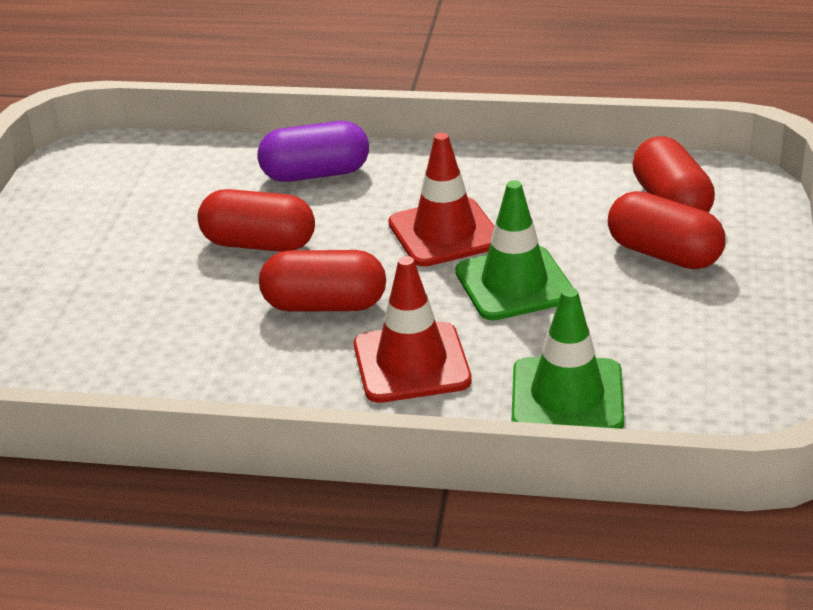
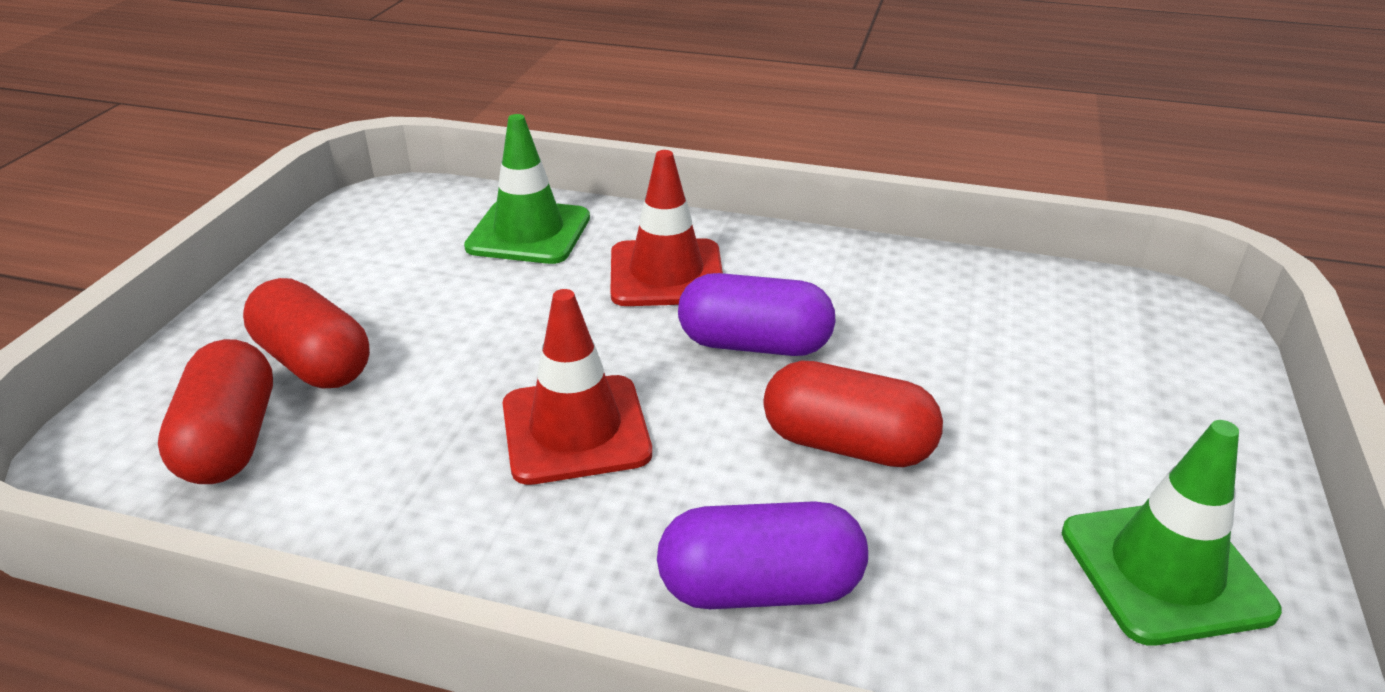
camera: 175 degrees left, 0 degrees up
red capsule [259,250,386,312] -> purple capsule [678,273,836,356]
green traffic cone [455,180,573,321] -> green traffic cone moved to [1062,420,1282,646]

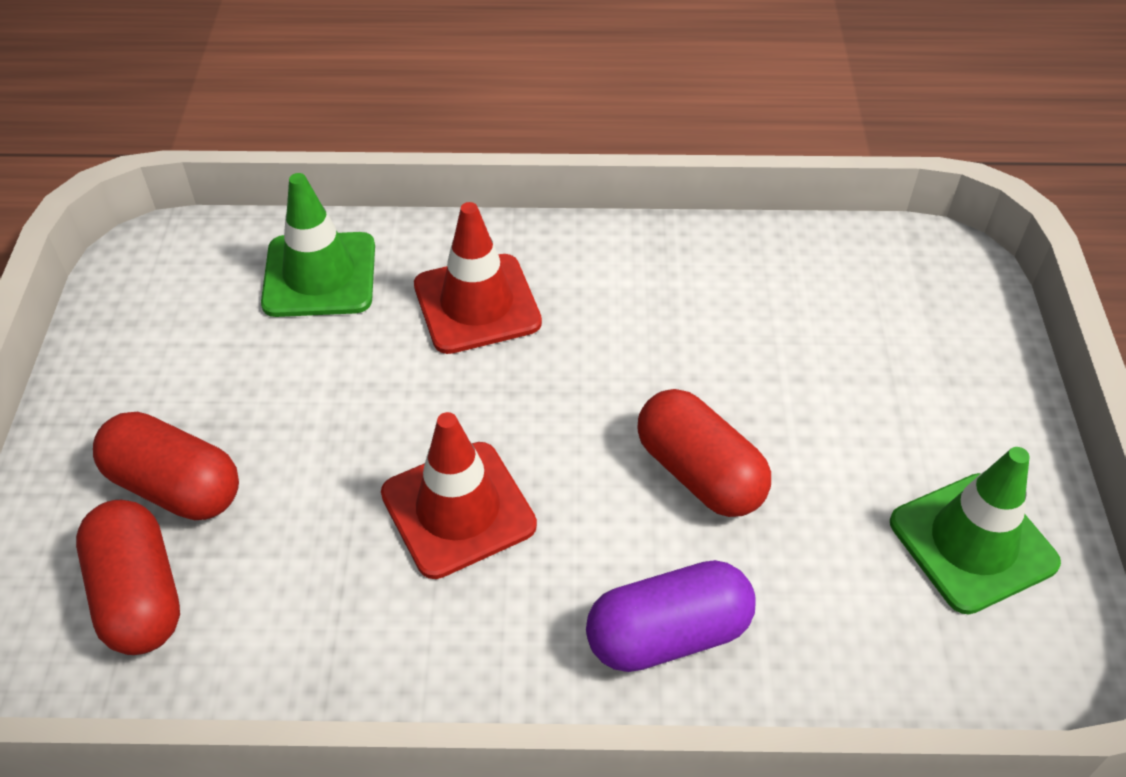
camera: 15 degrees left, 15 degrees up
purple capsule [678,273,836,356] -> none
red capsule [763,360,943,467] -> red capsule turned 45 degrees clockwise [637,389,771,517]

